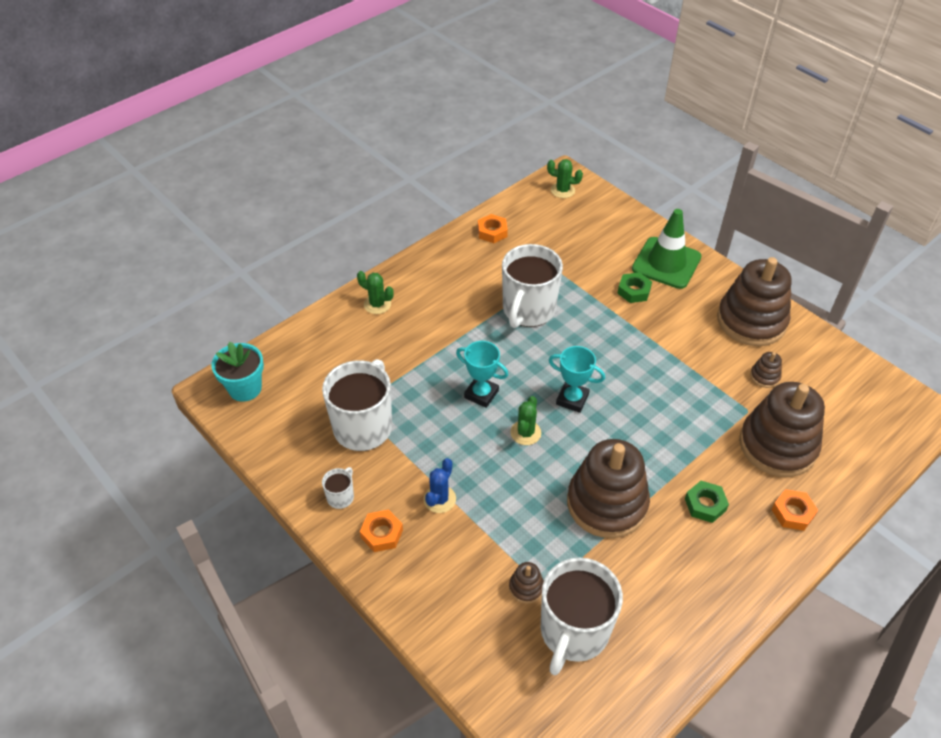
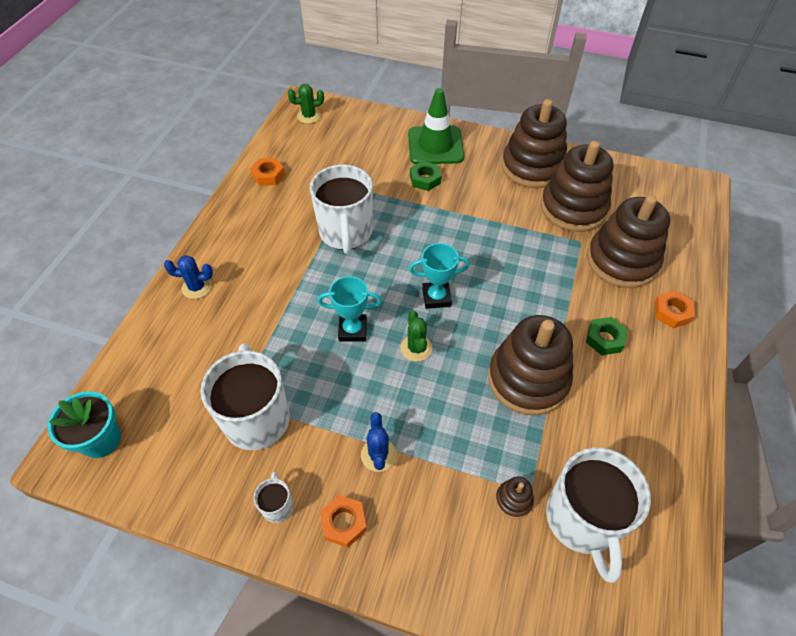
camera: 30 degrees left, 5 degrees up
green cactus [357,271,394,314] -> blue cactus [164,255,213,299]
brown stacking toy [750,352,782,388] -> brown stacking toy [541,141,613,232], size x2.46

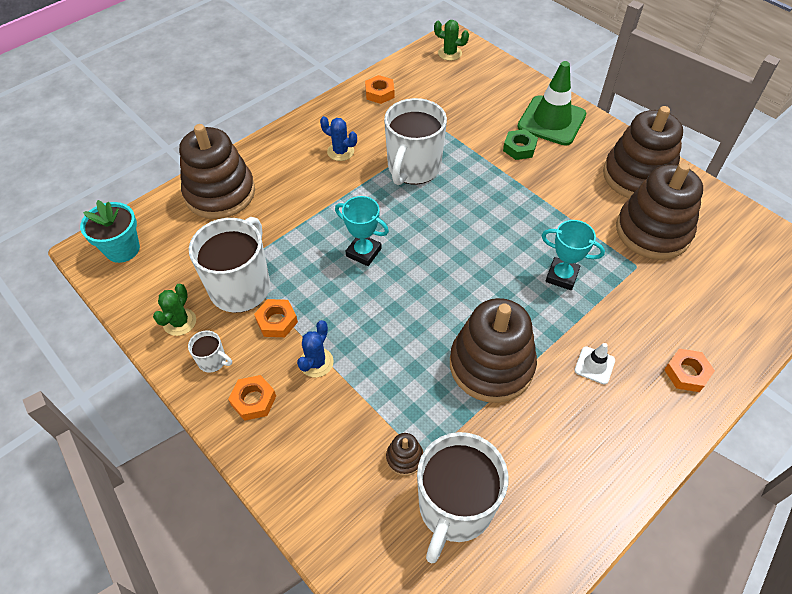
camera: 30 degrees right, 0 degrees up
blue cactus [164,255,213,299] -> blue cactus moved to [320,116,357,161]
white mug [254,471,293,523] -> white mug turned 90 degrees clockwise [188,330,232,373]
green cactus [401,311,432,362] -> green cactus moved to [153,284,196,336]
turquoise trophy [409,243,470,309] -> turquoise trophy moved to [542,220,605,290]
green nut [586,317,628,355] -> white traffic cone [574,343,615,384]
brown stacking toy [587,195,670,288] -> brown stacking toy moved to [179,124,255,219]
none -> orange nut [254,299,298,337]

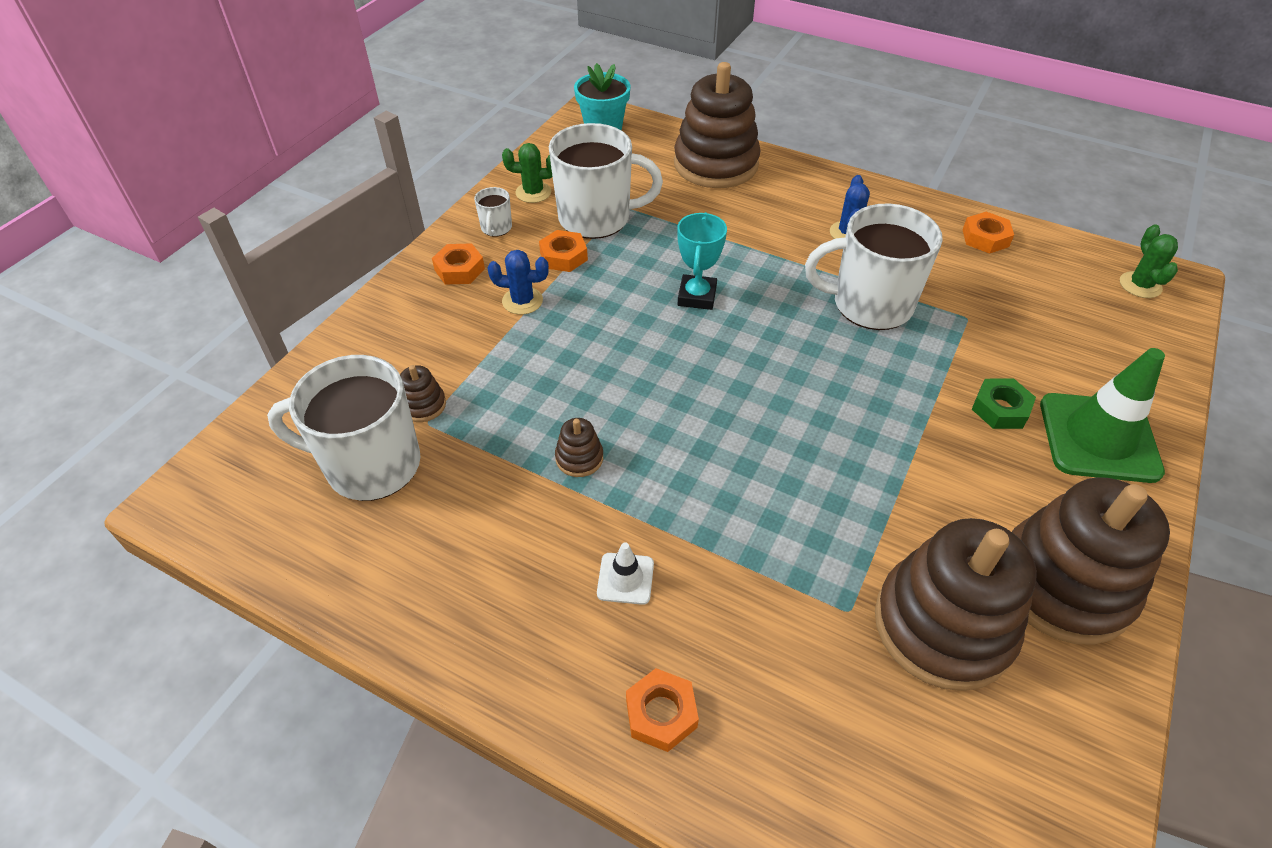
camera: 70 degrees right, 5 degrees down
brown stacking toy [450,298,537,403] -> brown stacking toy [555,418,603,477], size x0.41
turquoise trophy [542,220,605,290] -> none

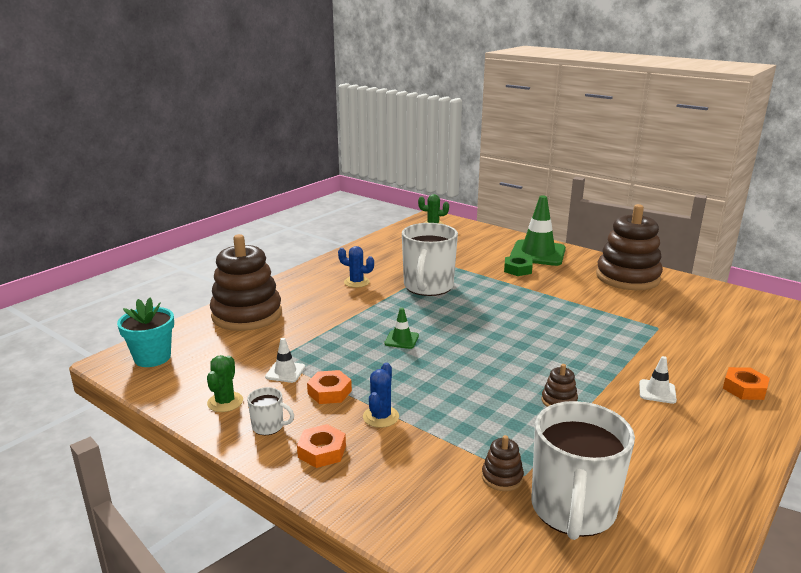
camera: 80 degrees left, 25 degrees down
white mug [549,123,663,239] -> white traffic cone [265,338,305,383]
turquoise trophy [677,212,727,310] -> green traffic cone [384,308,419,349]
brown stacking toy [875,518,1037,691] -> none
orange nut [962,212,1014,254] -> none

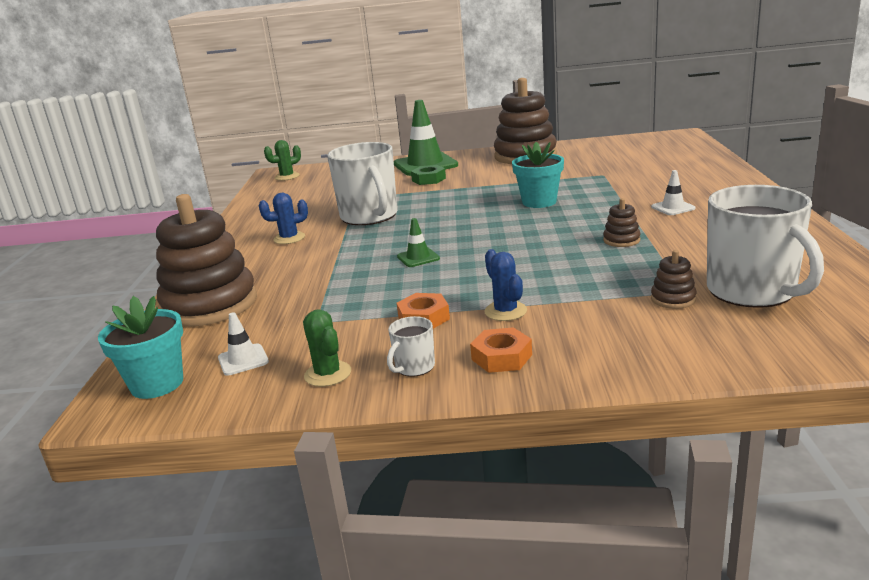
camera: 35 degrees left, 0 degrees up
white mug [247,387,294,435] -> white mug turned 150 degrees clockwise [387,316,435,377]
white traffic cone [265,338,305,383] -> white traffic cone moved to [218,312,269,376]
orange nut [723,367,770,400] -> none
none -> turquoise flower pot [512,142,564,208]

